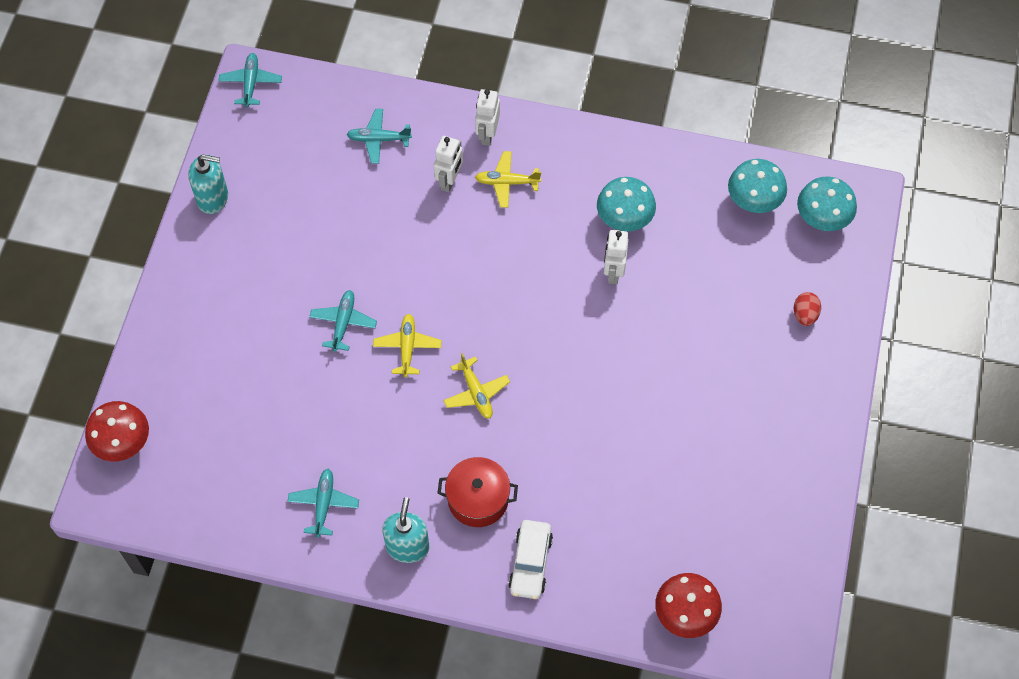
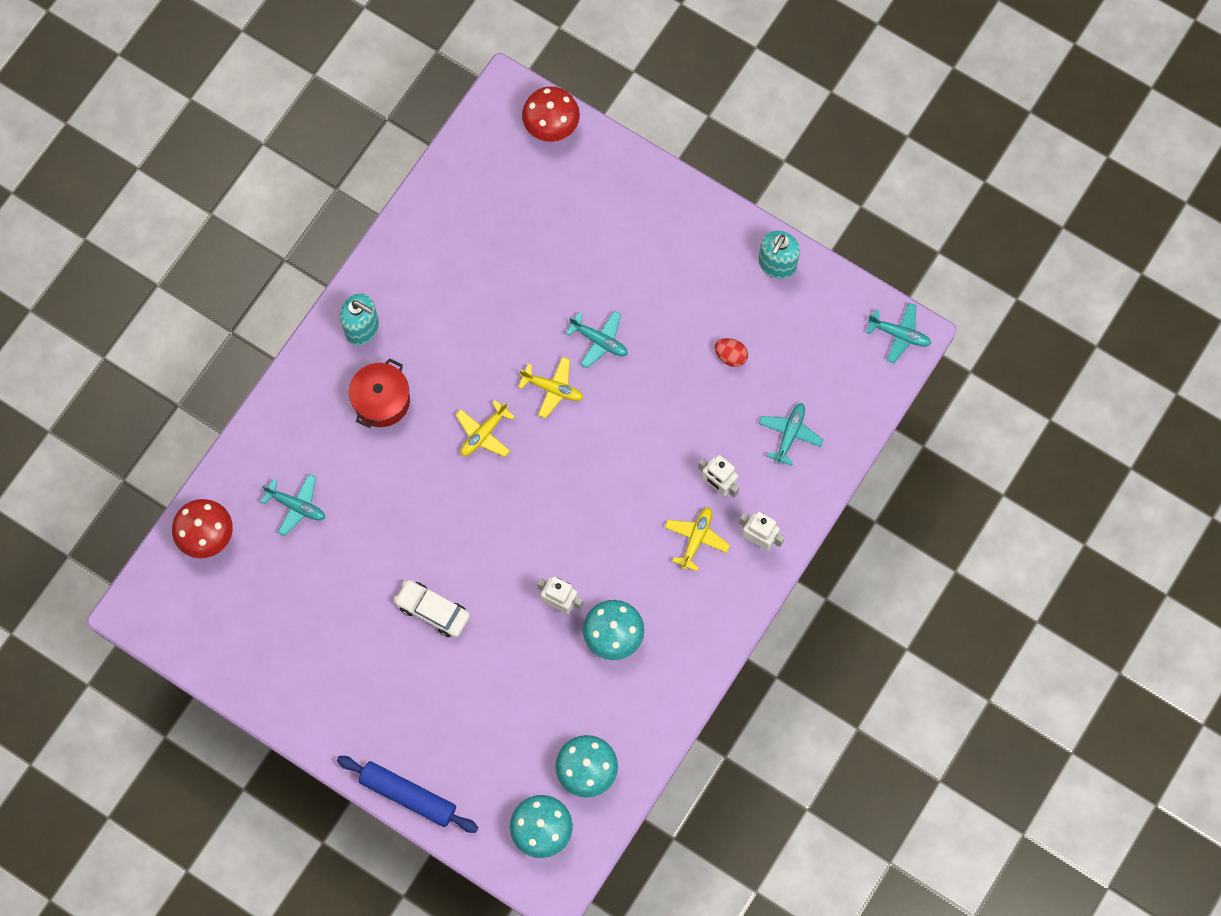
camera: 110 degrees right, 10 degrees up
turquoise plane [287,469,359,538] -> turquoise plane moved to [261,474,325,536]
yellow plane [443,353,510,419] -> yellow plane turned 45 degrees counterclockwise [456,400,515,457]
white car [508,520,553,599] -> white car moved to [394,580,470,637]
red egg [794,292,821,326] -> red egg moved to [714,338,748,367]
none -> blue rolling pin [337,756,478,833]

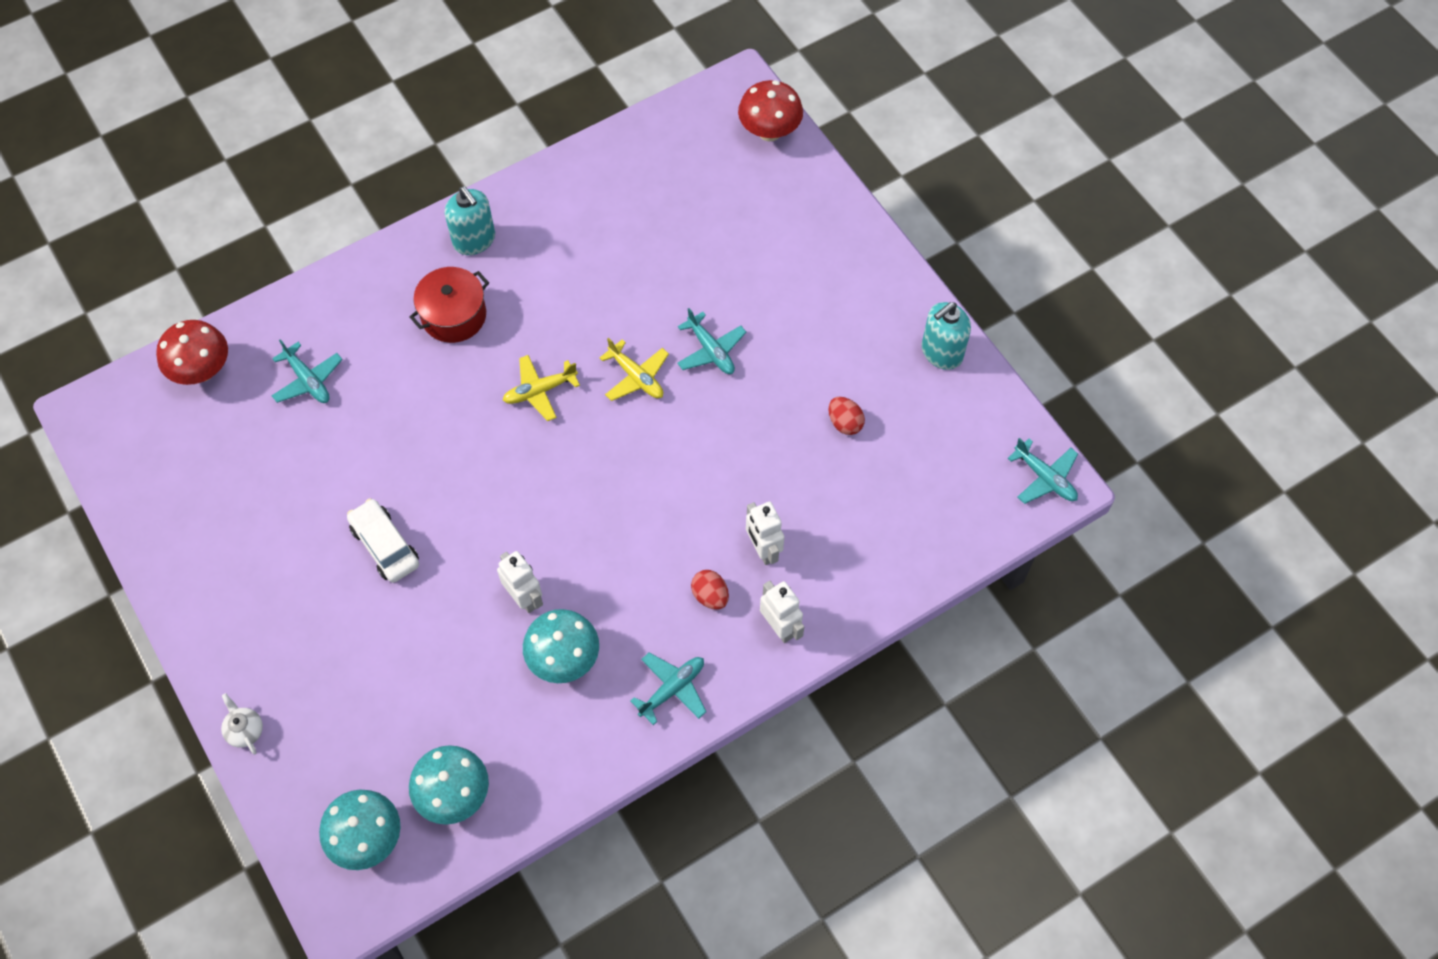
camera: 25 degrees right, 10 degrees down
blue rolling pin [337,756,478,833] -> white teapot [221,693,263,754]
yellow plane [665,507,730,572] -> red egg [691,570,729,610]
turquoise plane [758,403,823,466] -> turquoise plane moved to [630,653,707,725]

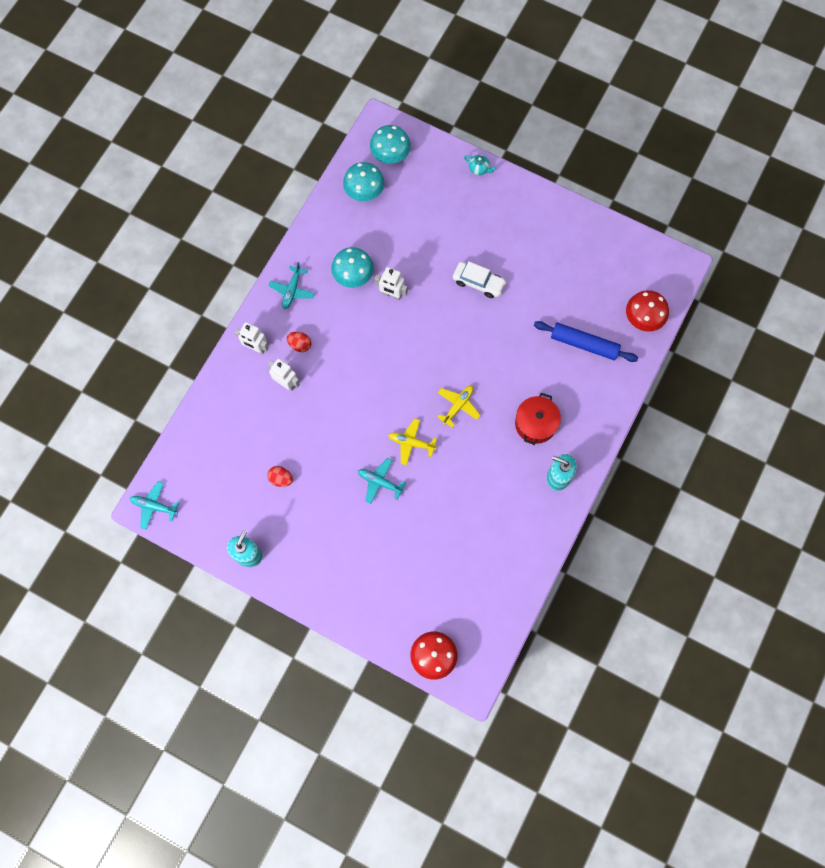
camera: 150 degrees right, 10 degrees up
white teapot [221,693,263,754] -> turquoise teapot [464,155,497,175]
turquoise plane [272,339,343,403] -> blue rolling pin [534,321,638,362]

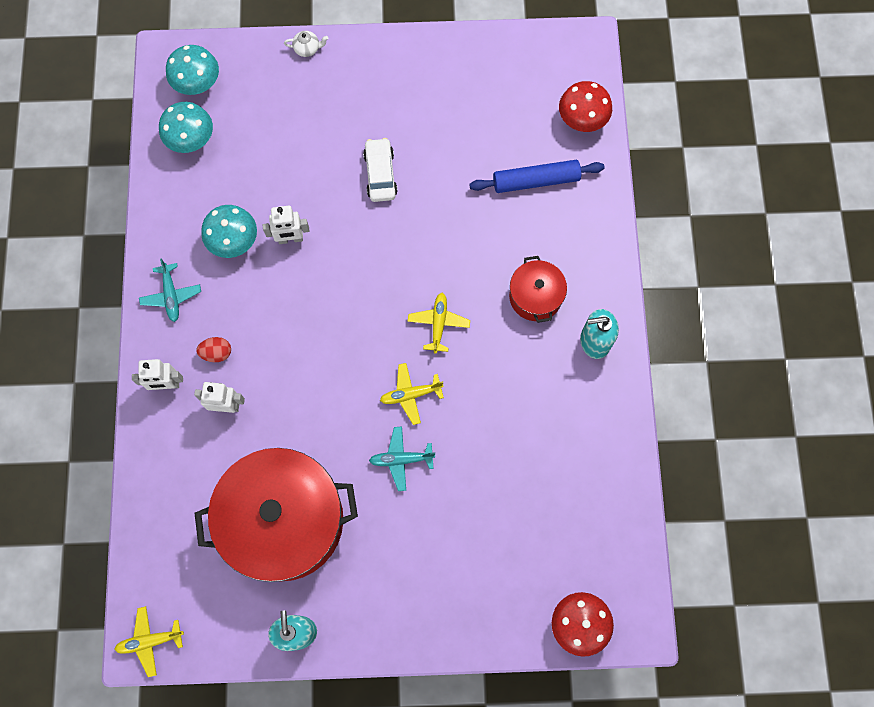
camera: 30 degrees left, 0 degrees up
turquoise plane [130,481,179,530] -> yellow plane [114,606,184,677]
red egg [267,466,293,487] -> red pot [194,448,358,582]
white car [453,261,506,298] -> white car turned 90 degrees counterclockwise [363,138,398,202]
turquoise teapot [464,155,497,175] -> white teapot [284,31,328,57]

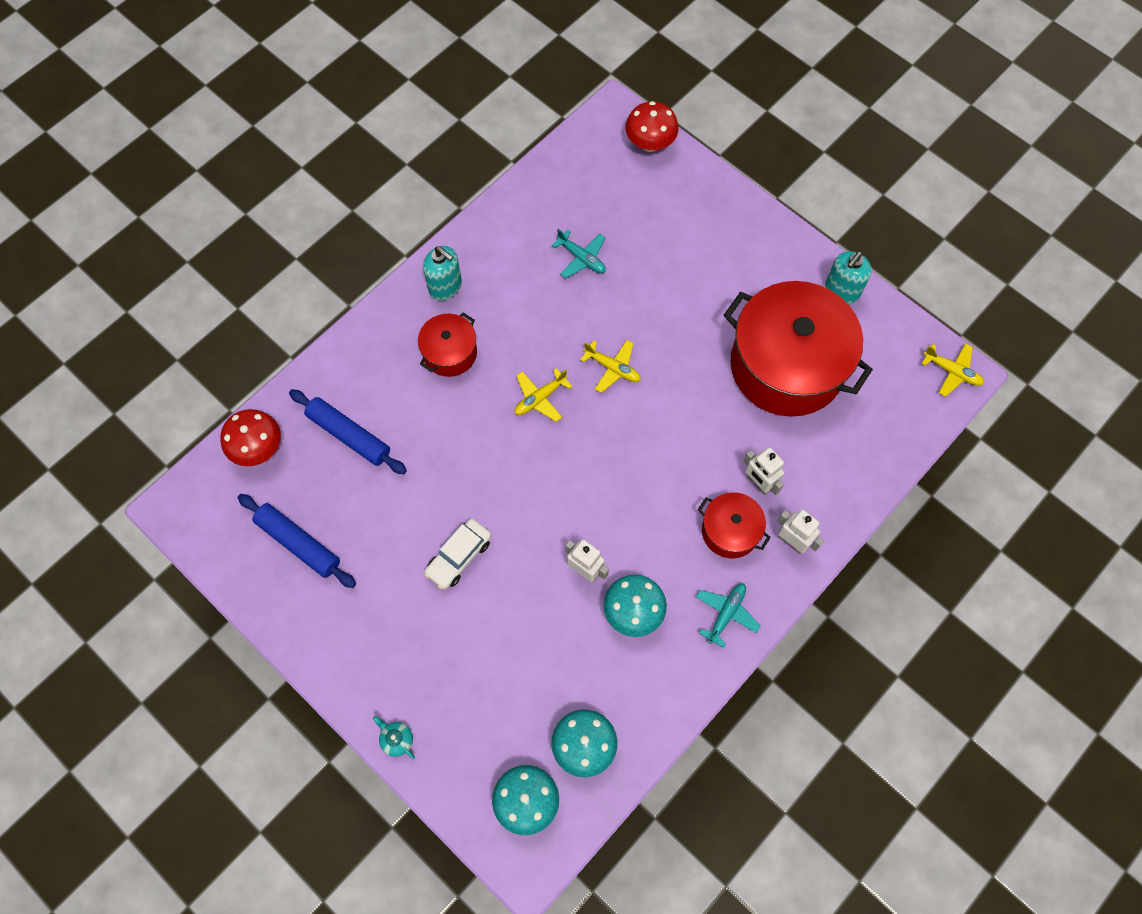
camera: 135 degrees left, 5 degrees down
red egg [196,337,231,362] -> red pot [698,492,771,559]
white teapot [284,31,328,57] -> turquoise teapot [373,716,415,759]
turquoise plane [369,427,435,491] -> turquoise plane moved to [552,229,606,278]
none -> blue rolling pin [238,494,356,588]

